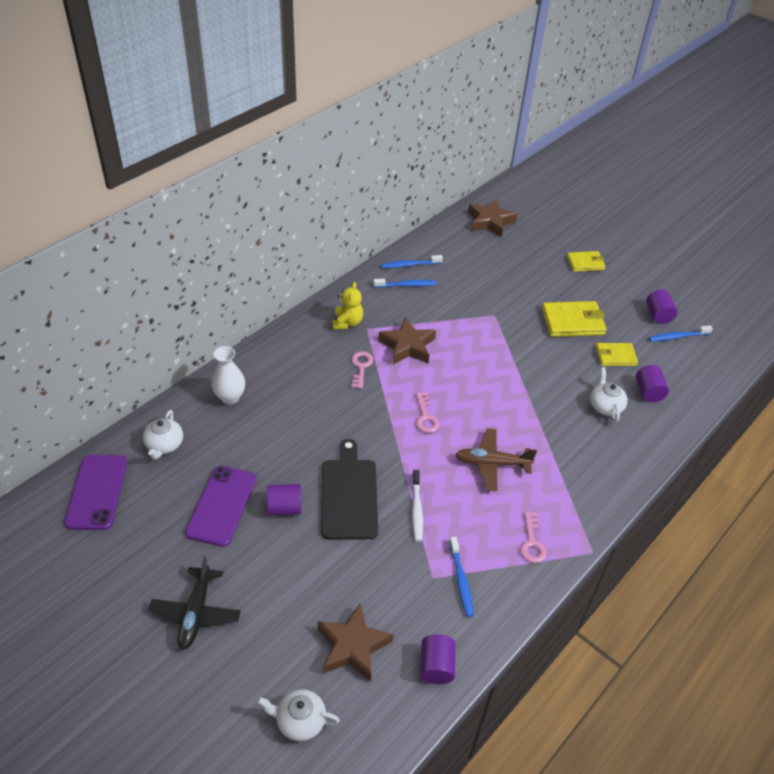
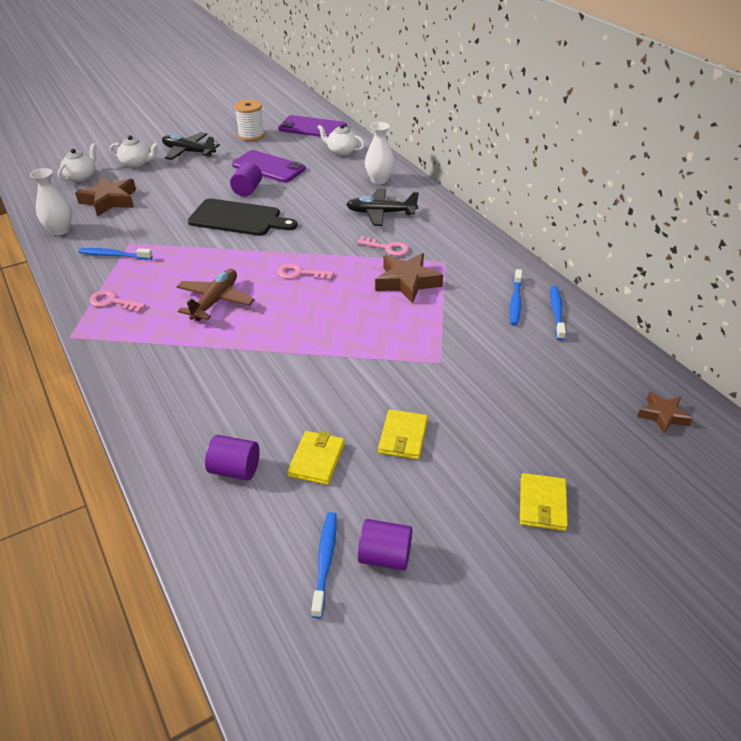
camera: 110 degrees right, 5 degrees down
yellow teddy bear [332,282,363,330] -> none
white toothbrush [412,470,423,542] -> none
purple cylinder [420,635,455,684] -> white vase [30,168,72,235]
brown star [468,199,517,237] -> brown star [637,391,692,434], size x0.60
yellow wallet [542,301,606,337] -> yellow wallet [378,409,428,460], size x0.63
white teapot [590,367,628,422] -> white teapot moved to [109,135,159,168]
none -> white spool [235,100,265,141]
none -> black plane [346,188,419,226]

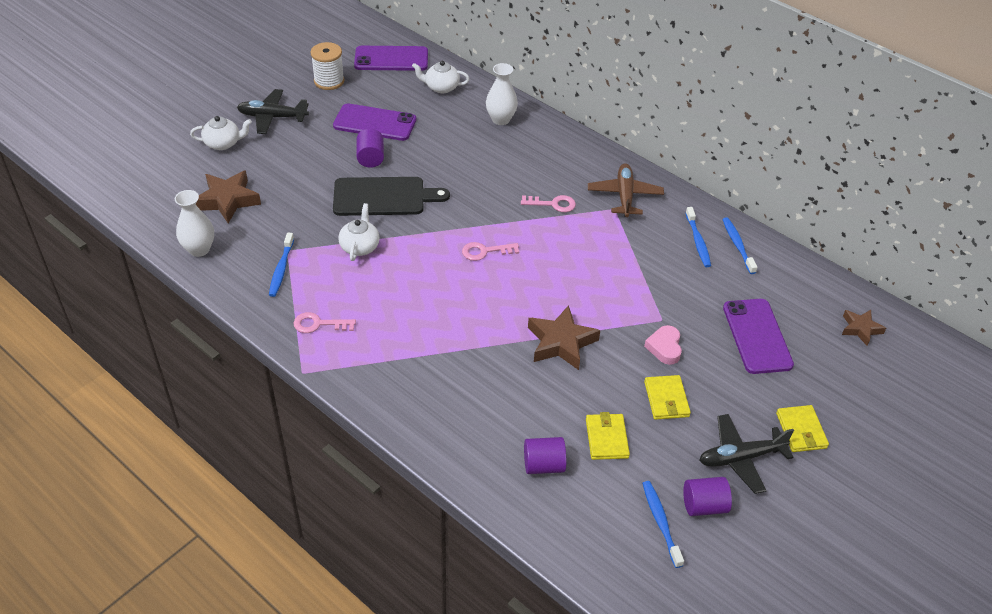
camera: 20 degrees left, 5 degrees up
white teapot [58,143,96,182] -> white teapot moved to [338,203,380,261]
blue toothbrush [78,248,153,260] -> blue toothbrush turned 75 degrees counterclockwise [269,232,294,297]
brown plane [177,269,255,321] -> brown plane moved to [588,163,664,217]
black plane [346,188,419,226] -> black plane moved to [699,414,794,494]
brown star [375,253,443,304] -> brown star moved to [528,305,600,370]
none -> pink heart [644,325,682,365]
none -> purple phone [723,299,794,374]

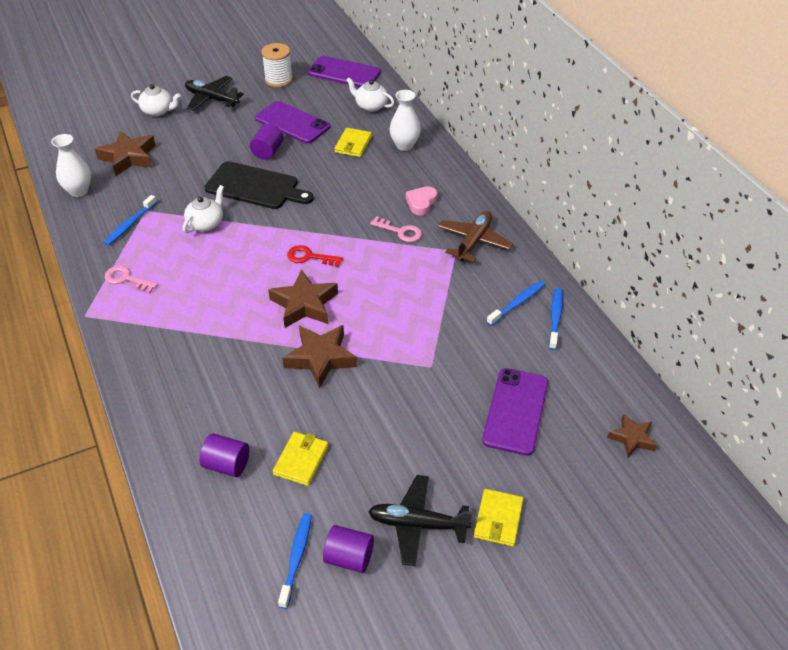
camera: 25 degrees right, 0 degrees up
pink key [462,242,519,261] -> red key [287,245,343,267]
pink heart [644,325,682,365] -> pink heart moved to [406,186,437,215]
yellow wallet [644,375,691,420] -> yellow wallet moved to [334,128,372,157]
blue toothbrush [686,207,711,267] -> blue toothbrush turned 150 degrees counterclockwise [487,281,545,326]
none -> brown star [268,269,338,328]

